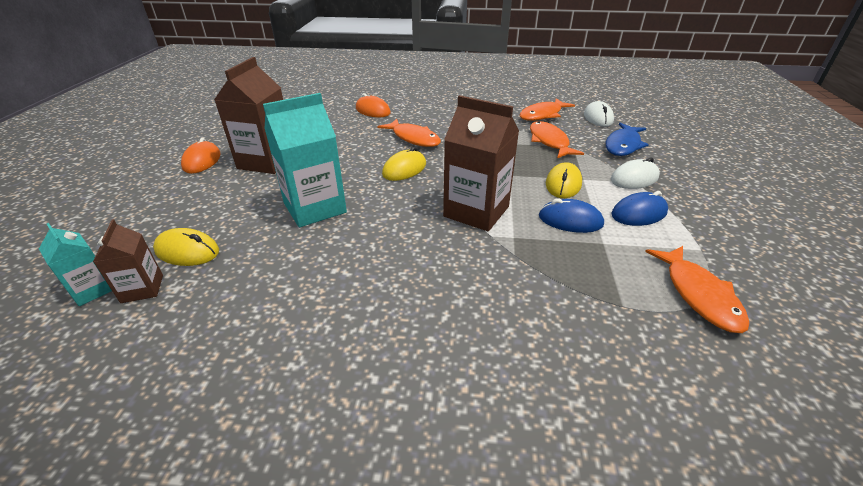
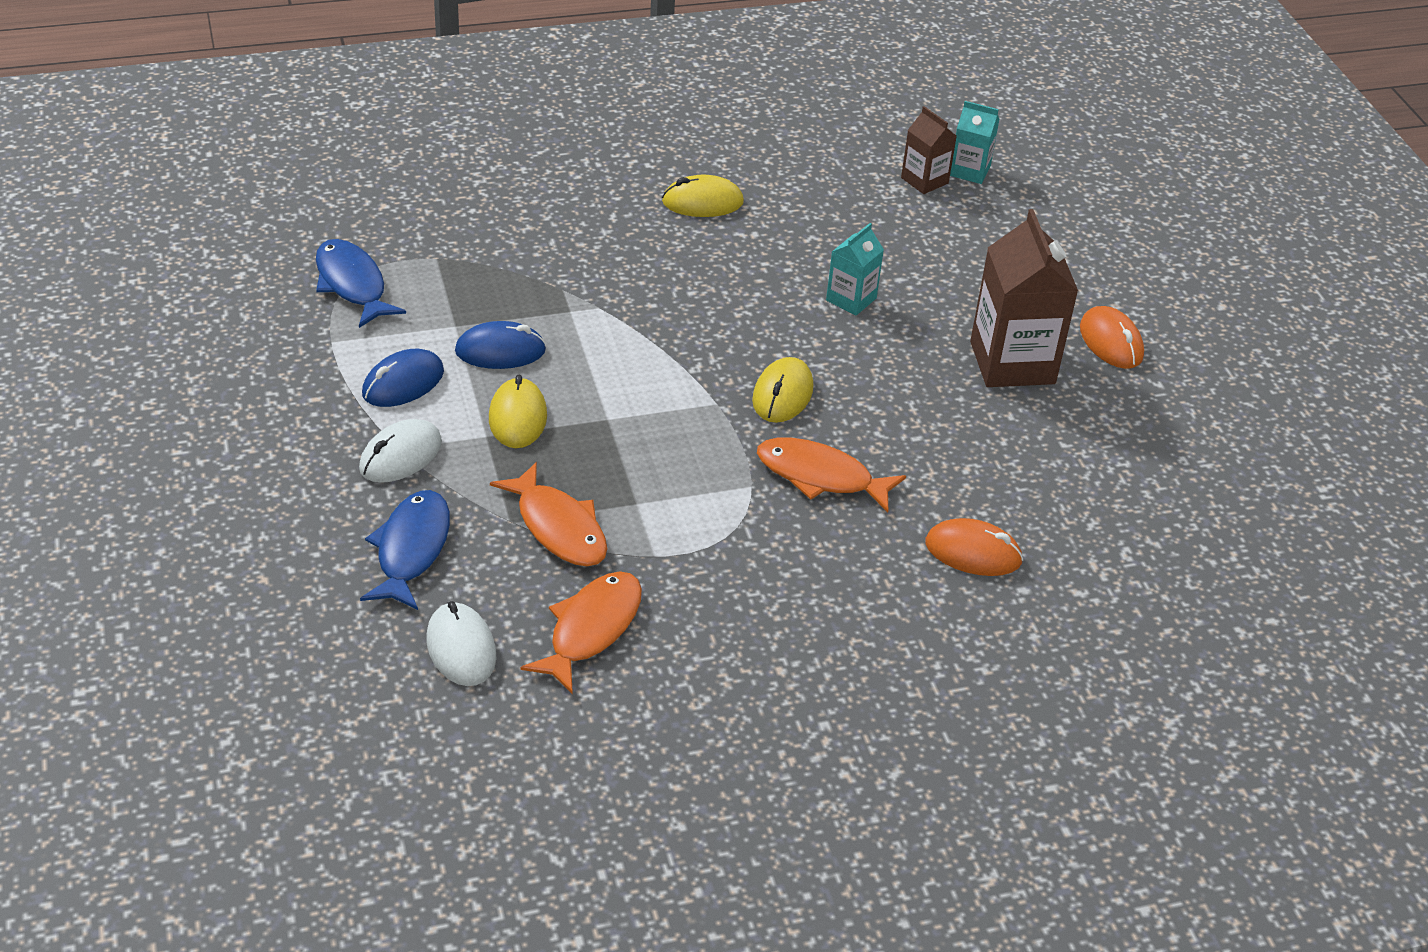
camera: 155 degrees right, 5 degrees up
yellow mouse [153,228,219,266] -> yellow mouse moved to [662,175,744,217]
turquoise carton [263,93,347,227] -> turquoise carton [826,223,884,315], size x0.53
brown carton [443,95,519,231] -> none
orange fish [645,246,749,333] -> blue fish [316,239,406,328]

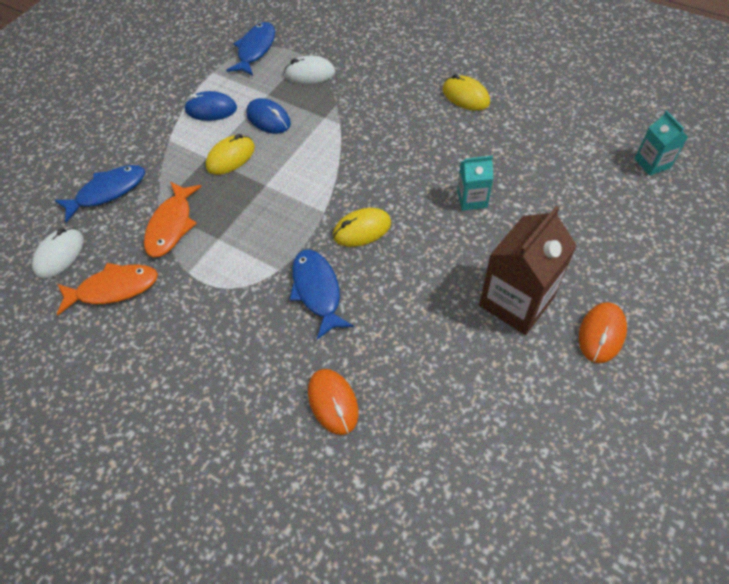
camera: 55 degrees right, 15 degrees up
white mouse [359,419,442,483] -> white mouse moved to [284,56,335,84]
orange fish [757,438,906,512] -> blue fish [289,250,354,340]
brown carton [901,106,957,194] -> none

